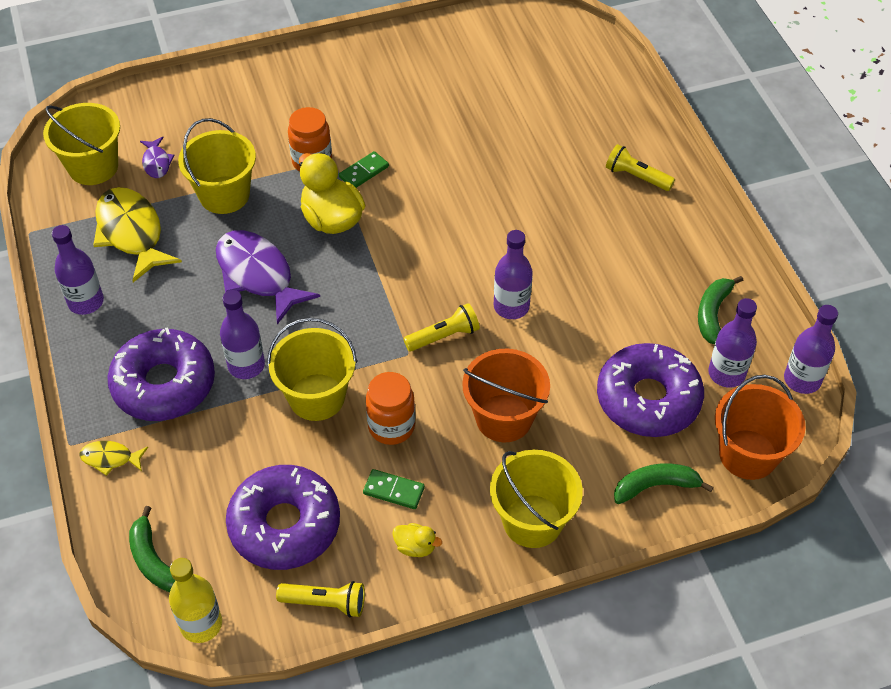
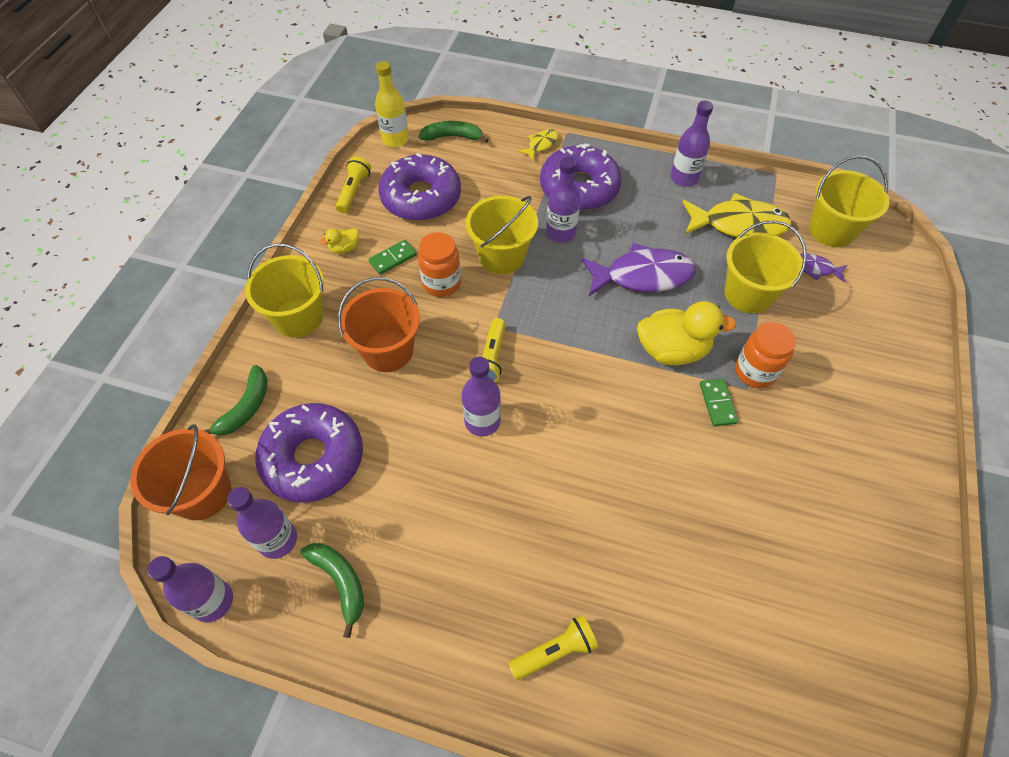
camera: 125 degrees right, 5 degrees up
yellow flashlight [276,581,365,617] -> yellow flashlight turned 150 degrees clockwise [336,156,371,213]

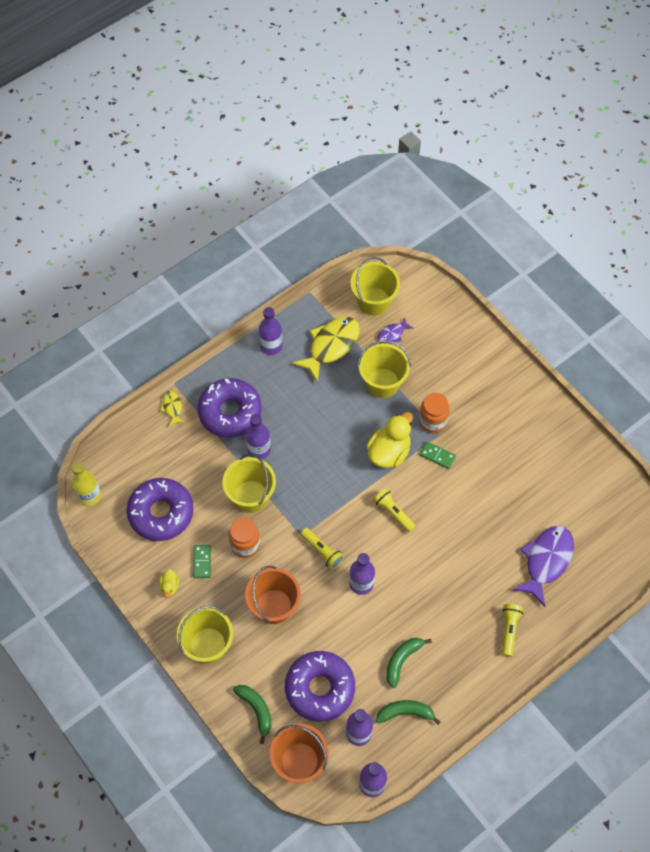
camera: 55 degrees left, 5 degrees up
yellow flashlight [336,156,371,213] -> yellow flashlight moved to [373,488,416,532]
green banana [419,121,488,143] -> green banana moved to [386,638,432,688]
purple fish [581,243,696,296] -> purple fish moved to [512,526,574,607]

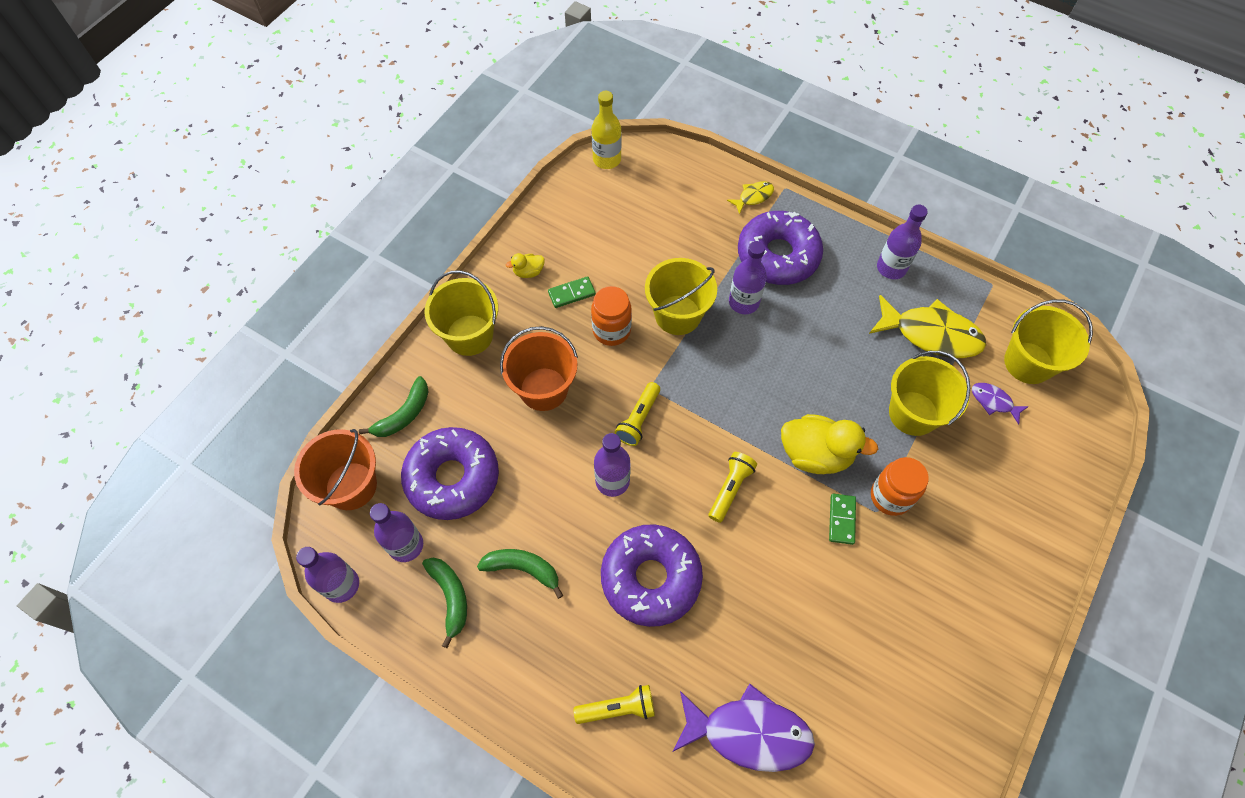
camera: 70 degrees right, 0 degrees up
purple donut [126,478,193,541] -> purple donut moved to [601,524,703,627]

